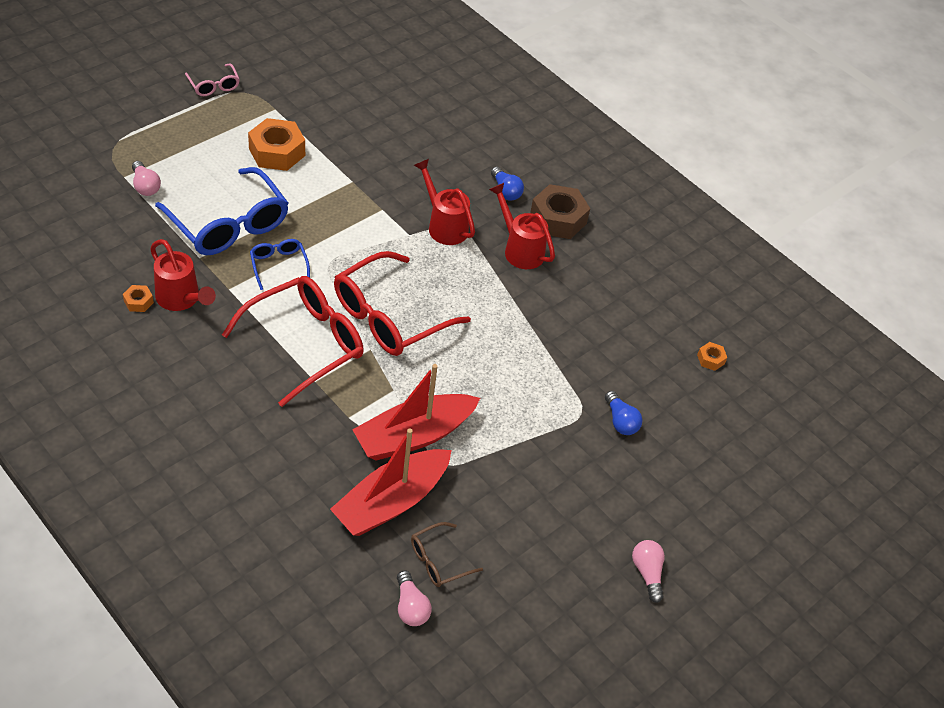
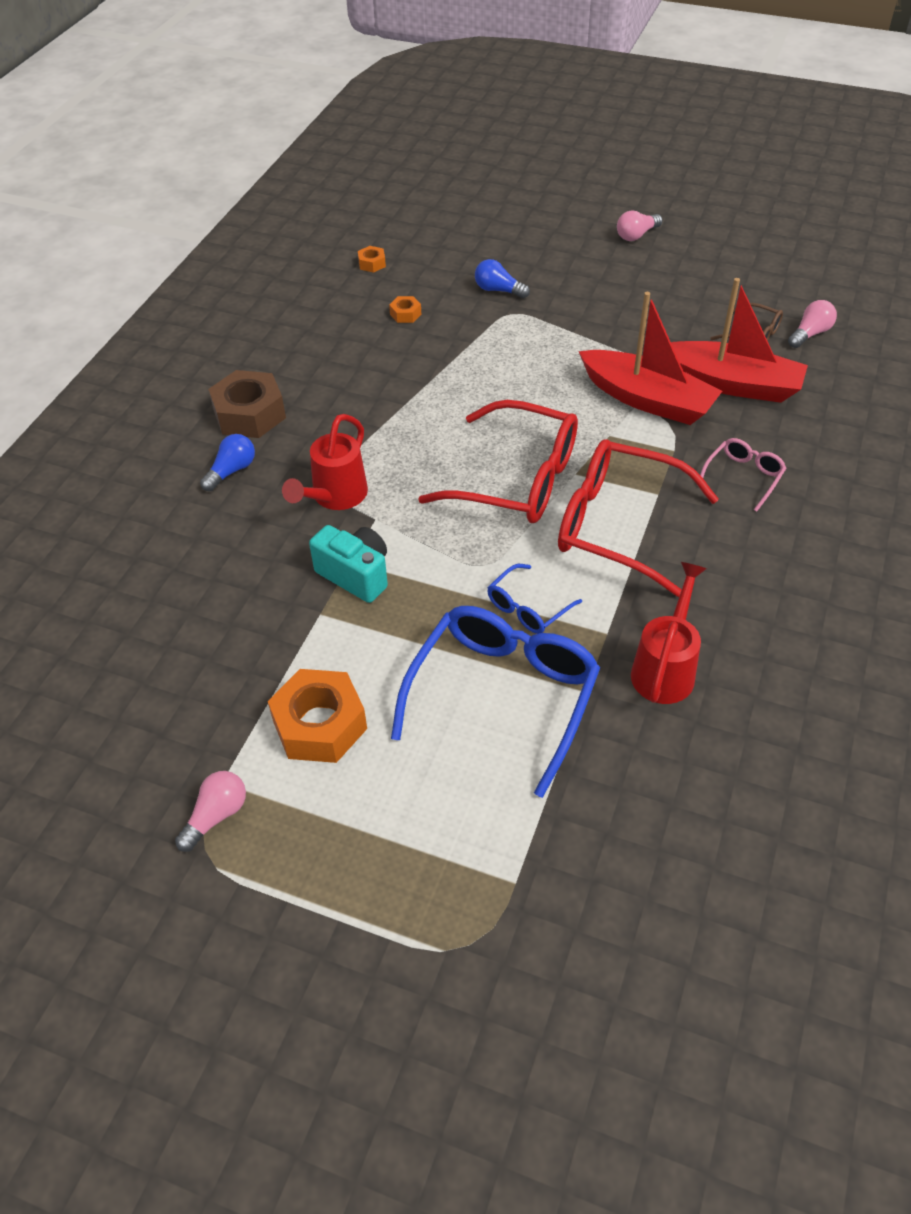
camera: 110 degrees left, 0 degrees up
orange nut [123,285,154,312] -> orange nut moved to [389,296,421,323]
pink light bulb [132,161,161,196] -> pink light bulb moved to [175,771,246,852]
pink glasses [185,63,240,96] -> pink glasses moved to [700,438,786,512]
red watering can [489,183,555,269] -> none
blue light bulb [605,391,642,435] -> blue light bulb turned 105 degrees counterclockwise [475,259,530,298]
none -> turquoise camera [309,525,388,603]

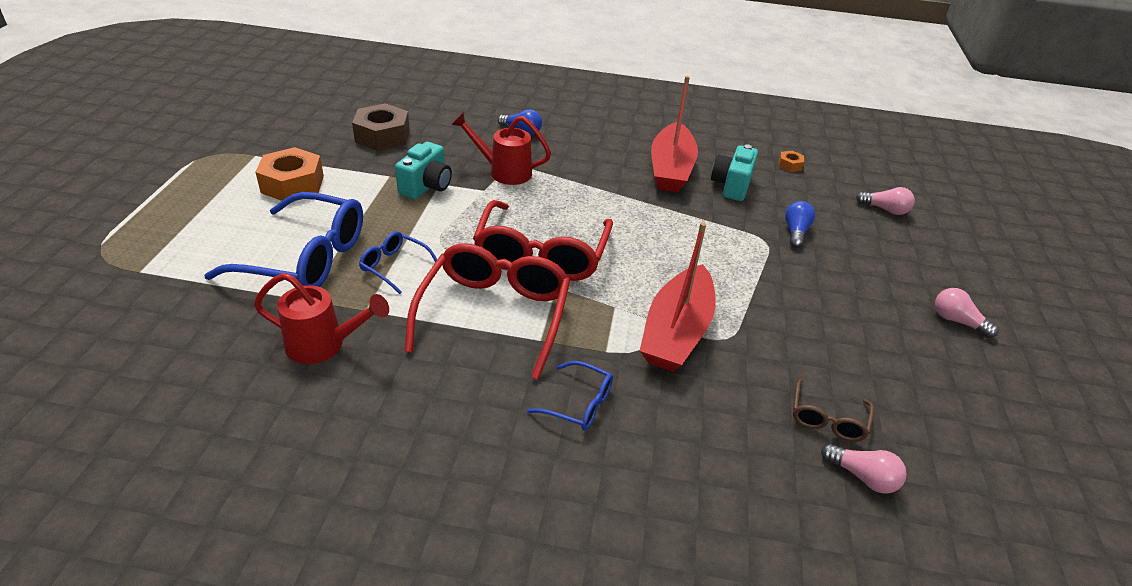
camera: 75 degrees right, 10 degrees down
pink light bulb [175,771,246,852] -> pink light bulb moved to [856,187,915,215]
brown nut [208,370,286,438] -> brown nut moved to [352,103,410,151]
orange nut [389,296,421,323] -> turquoise camera [711,144,758,201]
red boat [671,278,808,403] -> red boat moved to [651,76,698,192]
pink glasses [700,438,786,512] -> blue glasses [527,361,613,430]

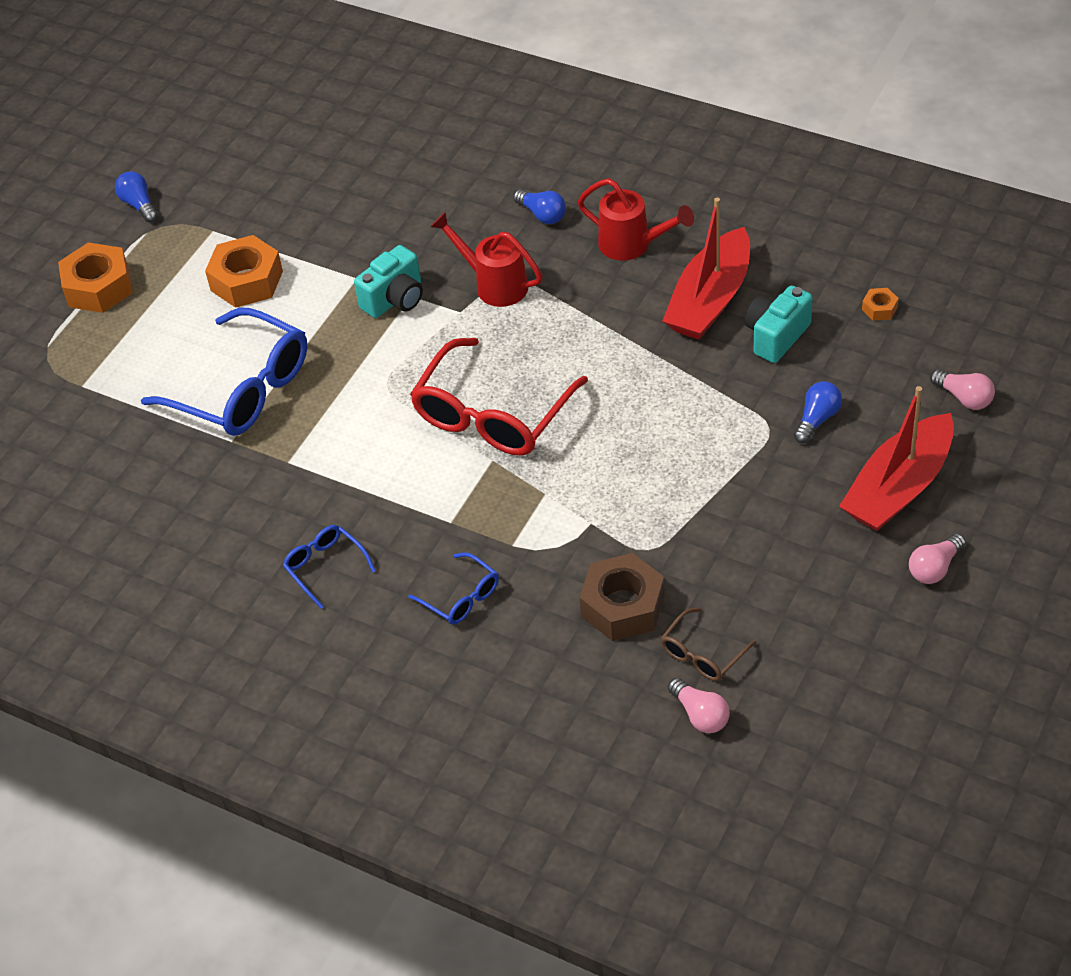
camera: 25 degrees right, 10 degrees up
red watering can [254,273,389,364] -> red watering can moved to [577,178,694,261]
brown nut [352,103,410,151] -> brown nut moved to [580,553,665,641]
blue glasses [359,231,437,294] -> blue glasses moved to [283,525,376,609]
red glasses [405,243,570,380] -> none
red boat [640,222,716,372] -> red boat moved to [839,386,954,531]
pink light bulb [935,288,998,338] -> pink light bulb turned 105 degrees counterclockwise [909,533,966,584]
none -> orange nut [58,242,133,313]
none -> blue light bulb [115,171,158,222]

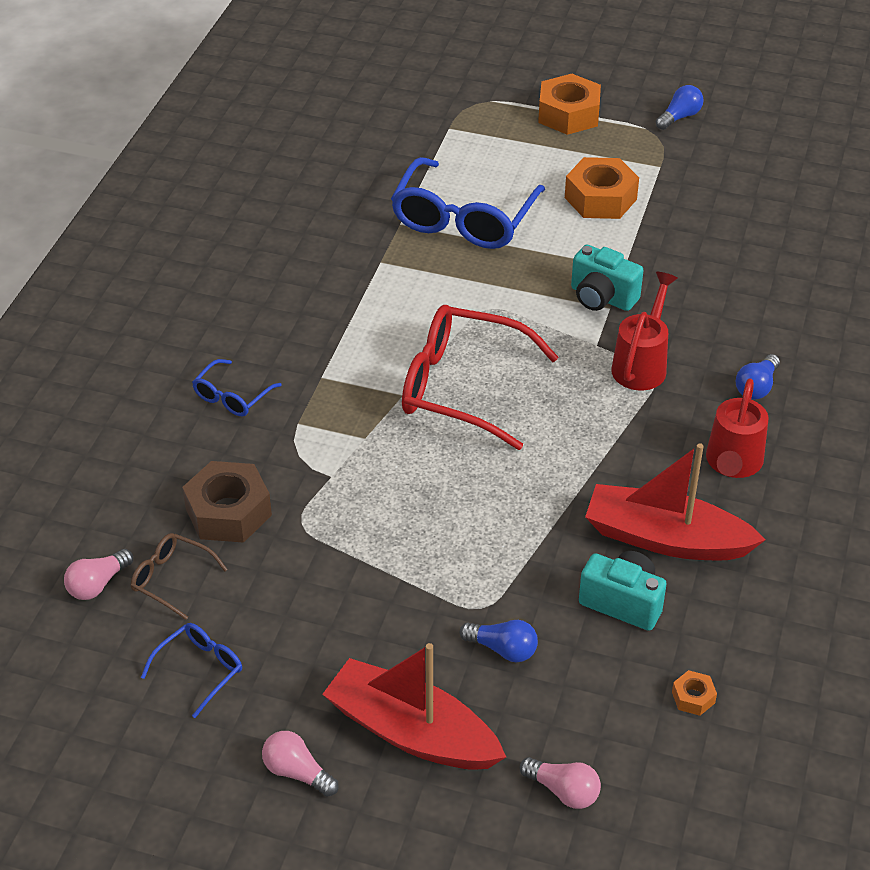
camera: 75 degrees right, 5 degrees down
blue glasses [283,525,376,609] -> blue glasses moved to [141,623,242,718]
pink light bulb [930,369,995,410] -> pink light bulb turned 90 degrees counterclockwise [519,757,601,809]

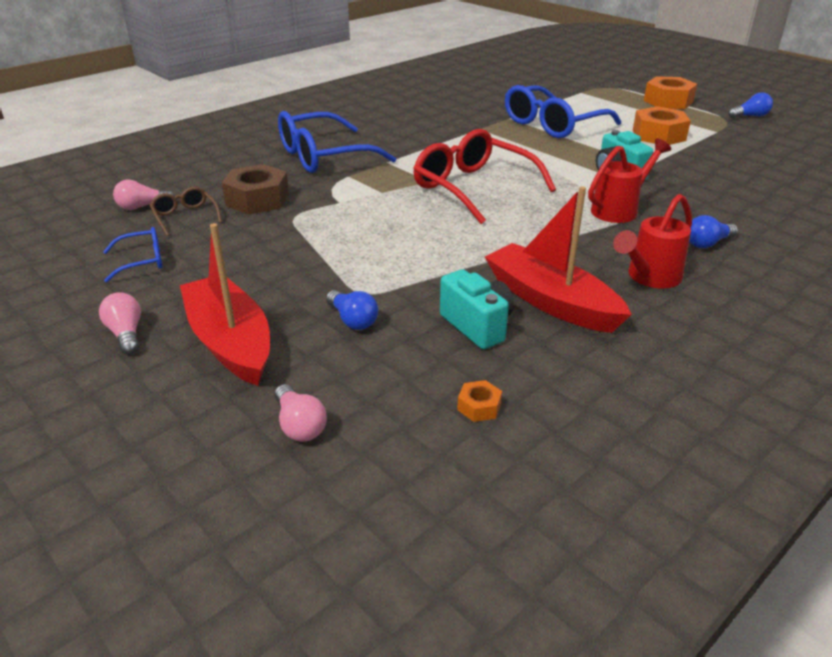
camera: 30 degrees right, 10 degrees down
blue glasses [192,359,282,416] -> blue glasses [278,111,396,173], size x2.08

